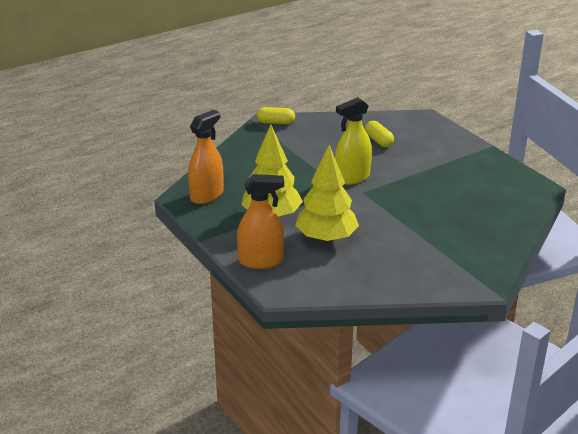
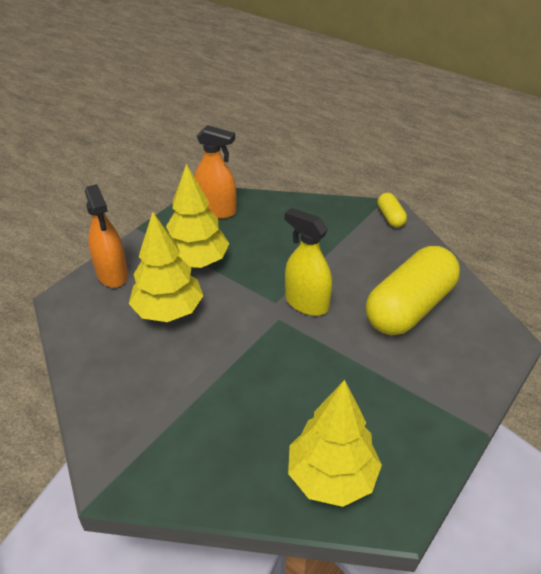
camera: 70 degrees right, 10 degrees up
yellow capsule [365,121,394,147] -> yellow capsule [366,246,460,335], size x2.29
none -> yellow tree [288,380,382,507]

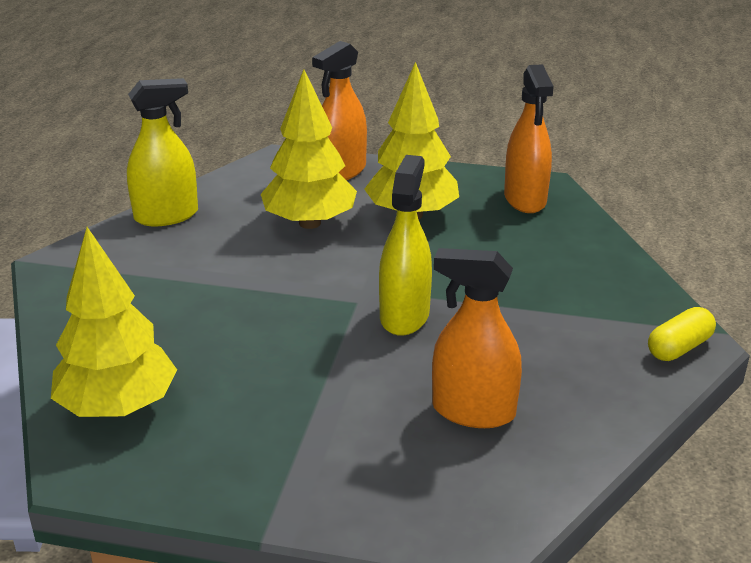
camera: 65 degrees right, 10 degrees down
yellow capsule [366,246,460,335] -> orange spray bottle [432,248,522,428]
none -> yellow spray bottle [127,78,198,226]

